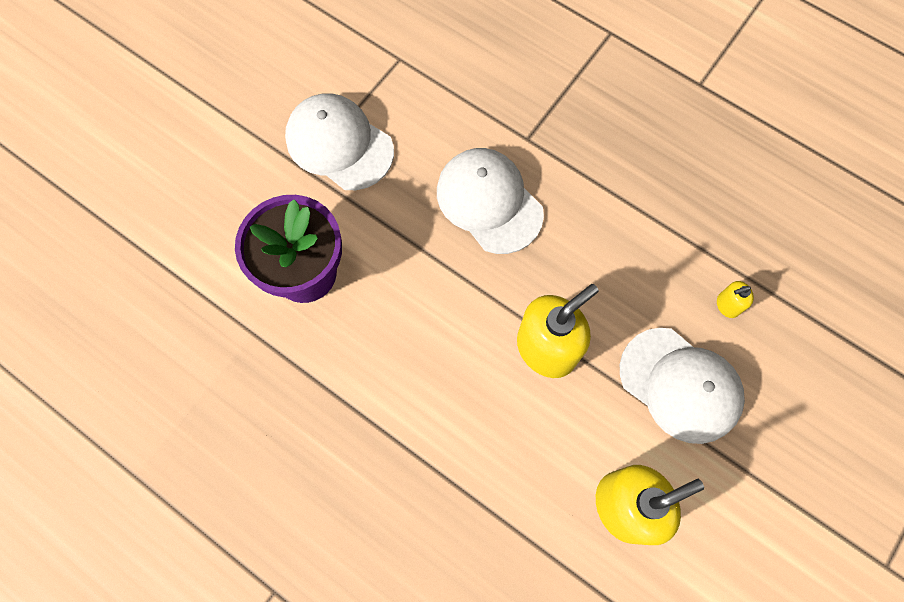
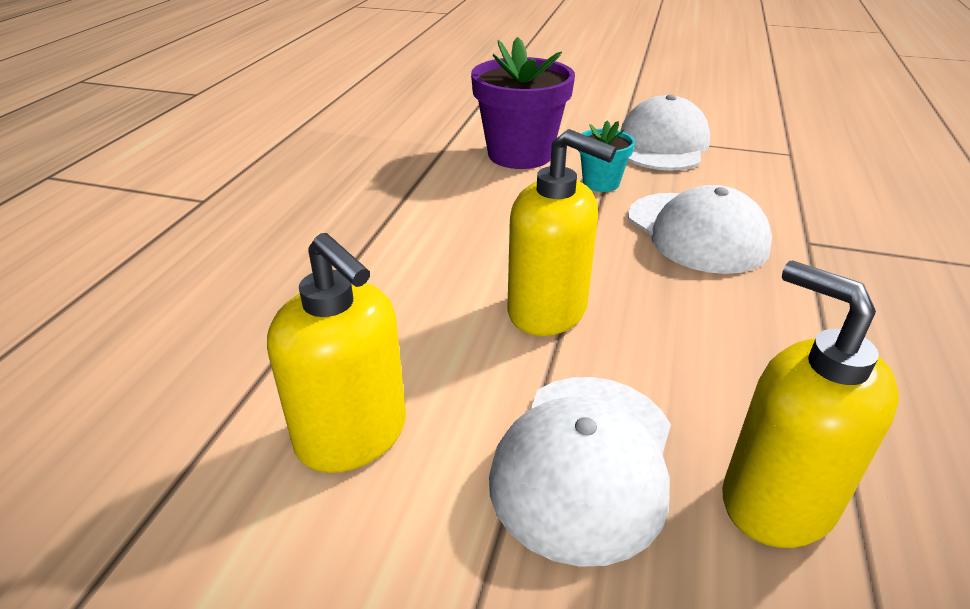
camera: 70 degrees right, 35 degrees down
white cap [437,148,544,254] -> white cap turned 120 degrees clockwise [628,185,772,274]
yellow soap dispenser [717,281,754,318] -> yellow soap dispenser [722,261,899,548], size x2.29
none -> turquoise flower pot [578,120,635,192]

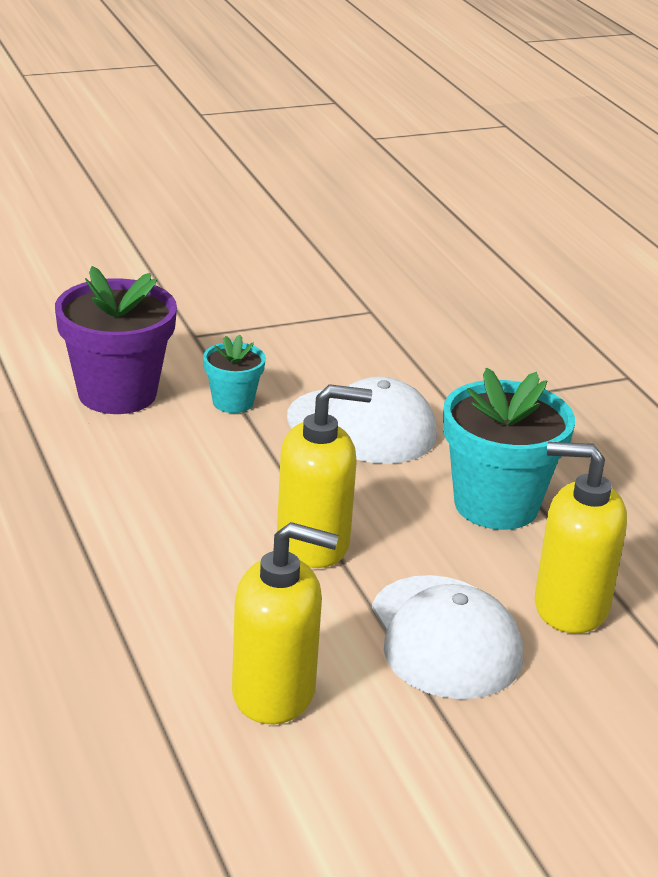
camera: 40 degrees left, 5 degrees down
white cap [620,94,710,171] -> none
none -> turquoise flower pot [443,368,575,530]

